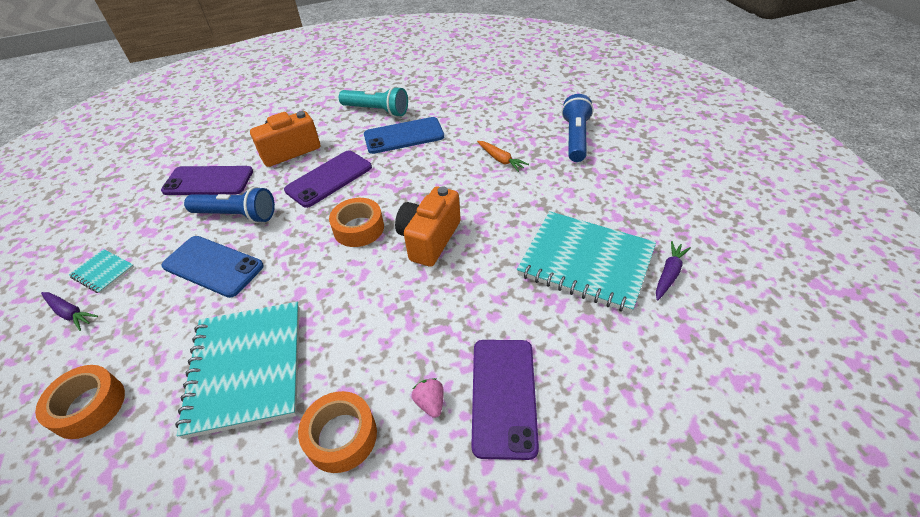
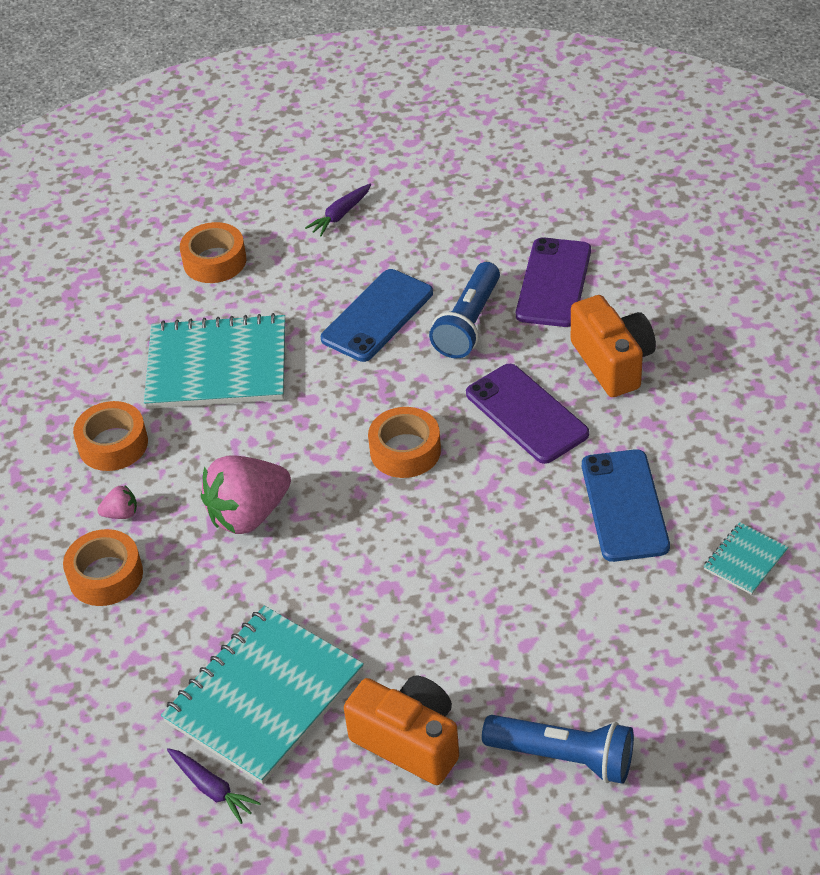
camera: 100 degrees right, 0 degrees up
turquoise notebook [69,249,134,294] -> turquoise notebook moved to [703,522,788,595]
turquoise flashlight [339,86,408,117] -> none
orange camera [395,186,461,267] -> orange camera moved to [344,676,459,785]
purple phone [471,340,539,460] -> orange tape [63,529,143,606]
orange carrot [477,141,529,172] -> none
none -> pink strawberry [201,455,291,534]

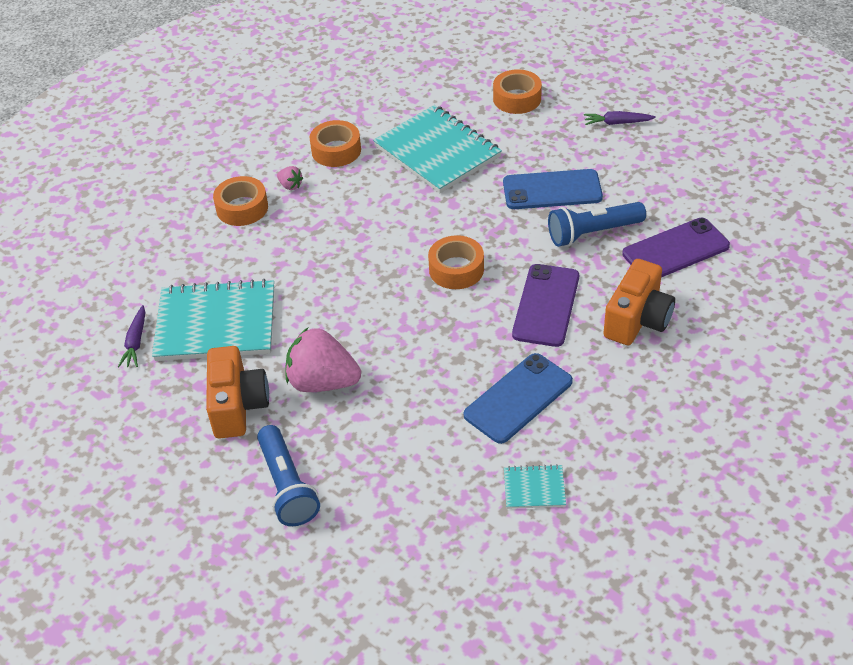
camera: 50 degrees right, 0 degrees up
pink strawberry [201,455,291,534] -> pink strawberry moved to [285,328,361,392]

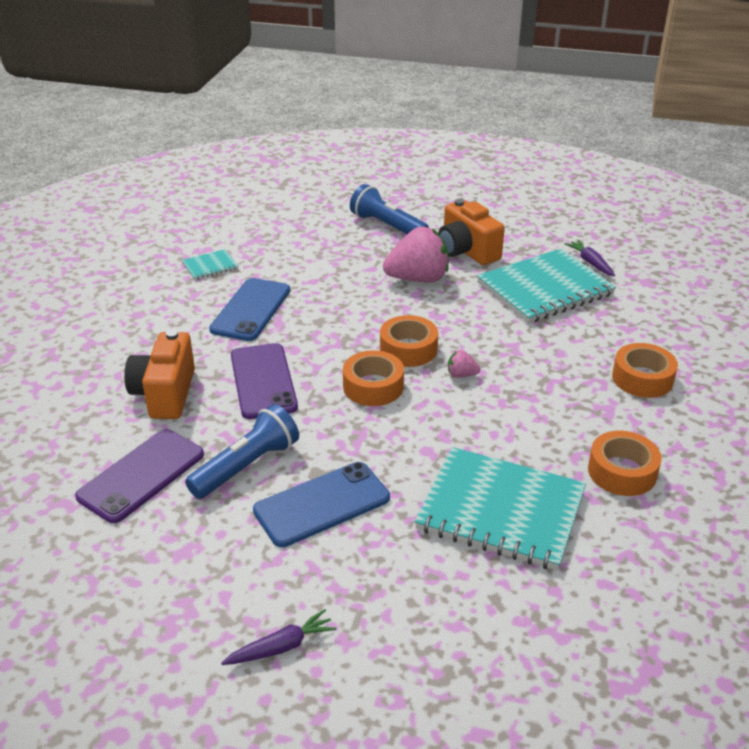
camera: 150 degrees right, 10 degrees down
pink strawberry [277,166,303,190] -> pink strawberry moved to [448,350,480,378]
orange tape [493,69,542,114] -> orange tape moved to [380,315,438,367]

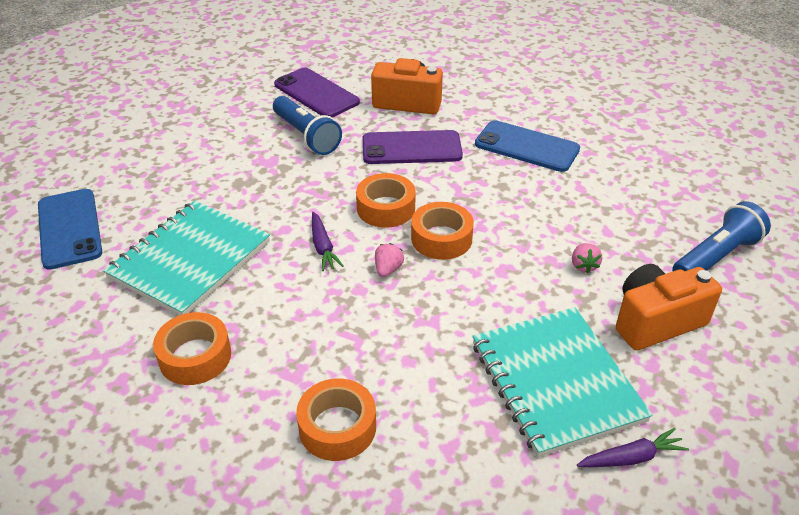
camera: 100 degrees right, 5 degrees up
turquoise notebook [182,249,239,280] -> none
purple carrot [221,609,336,665] -> purple carrot moved to [312,212,344,271]
blue phone [253,462,390,547] -> blue phone moved to [38,189,102,270]
pink strawberry [383,227,449,283] -> pink strawberry [572,243,602,273], size x0.43

